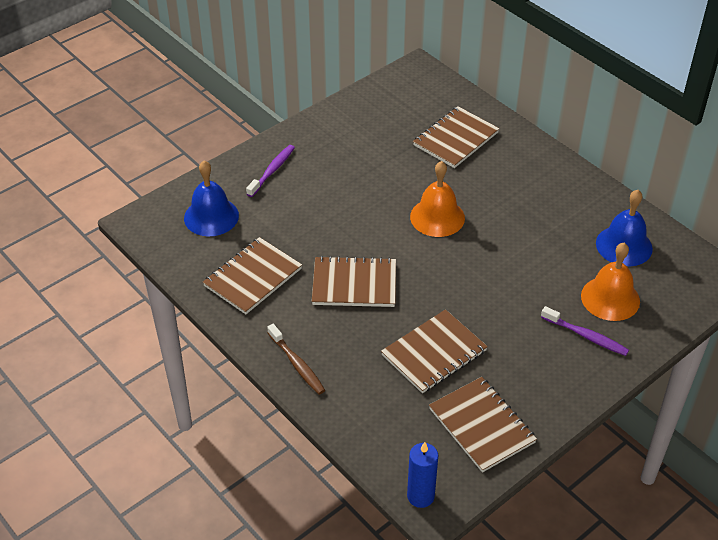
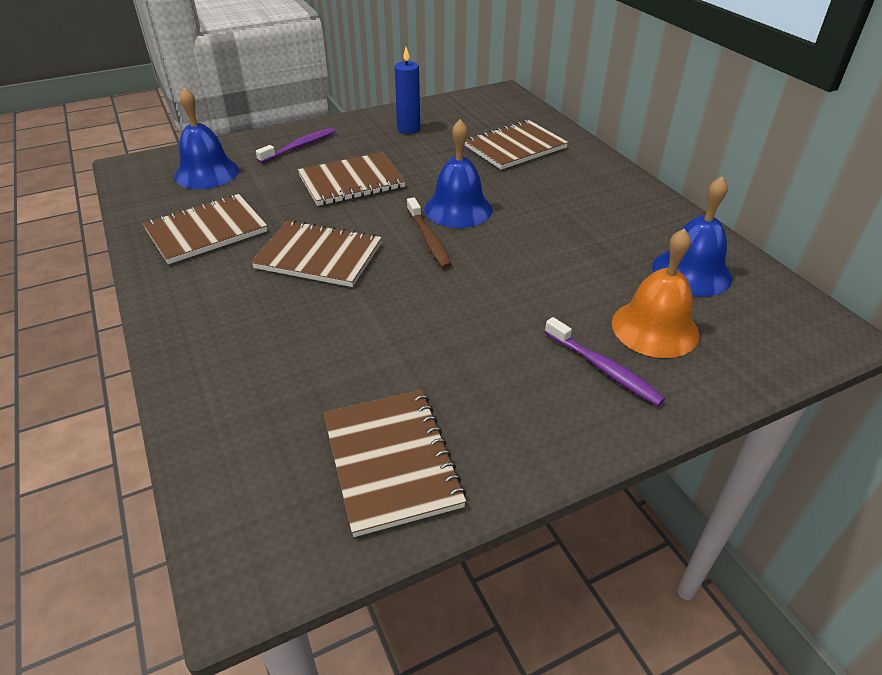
camera: 15 degrees right, 5 degrees down
brown toothbrush [267,324,325,395] -> brown toothbrush moved to [407,198,452,269]
brown notebook [381,309,488,393] -> brown notebook moved to [298,152,406,206]
blue candle [407,442,438,508] -> blue candle moved to [394,47,420,134]
orange bell [410,161,465,237] -> blue bell [424,119,492,228]

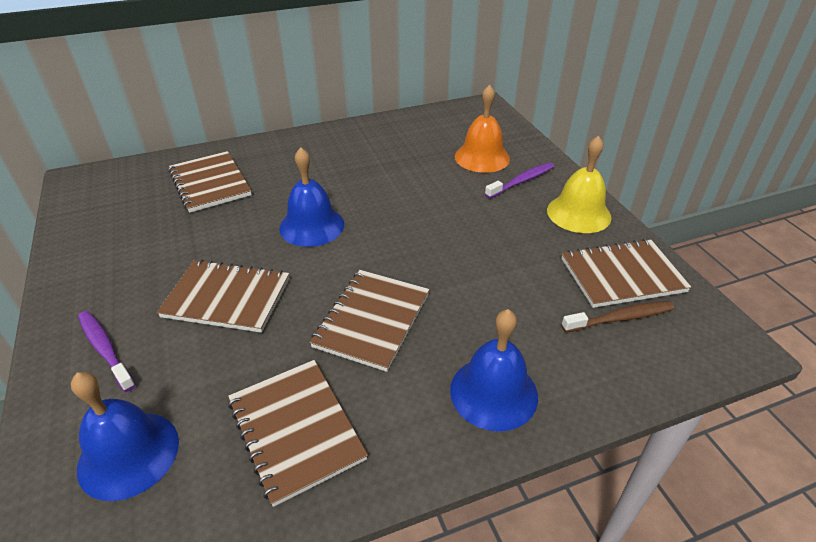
camera: 85 degrees left, 0 degrees up
brown notebook [298,152,406,206] -> brown notebook turned 60 degrees counterclockwise [157,260,289,333]
blue candle [394,47,420,134] -> none
brown toothbrush [407,198,452,269] -> brown toothbrush moved to [561,301,674,332]
blue bell [652,176,732,297] -> blue bell moved to [450,309,538,432]
none -> yellow bell [547,136,612,233]

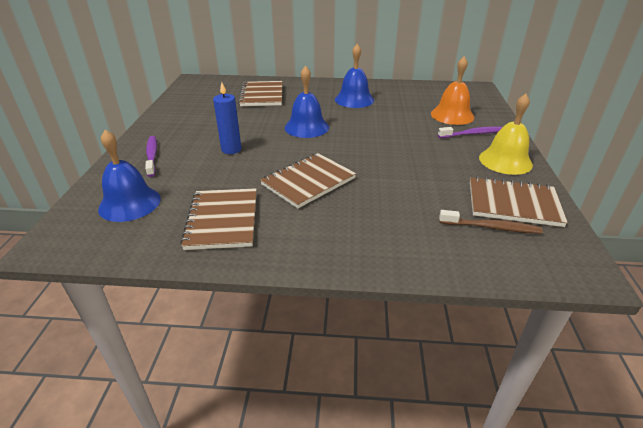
camera: 25 degrees right, 5 degrees down
brown notebook [157,260,289,333] -> blue candle [213,82,241,154]
blue bell [450,309,538,432] -> blue bell moved to [335,44,374,108]

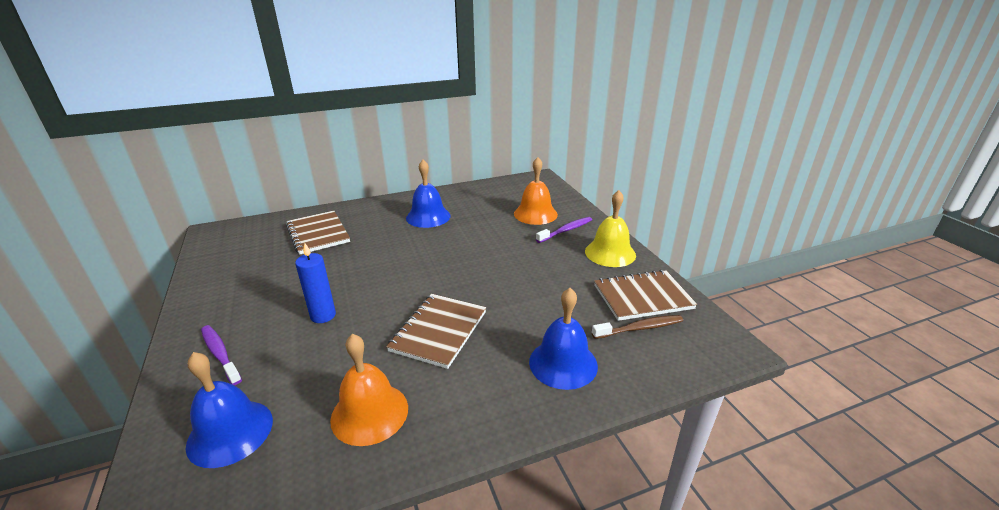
camera: 25 degrees left, 5 degrees down
brown notebook [180,188,257,250] -> orange bell [330,334,408,446]
blue bell [285,66,329,138] -> blue bell moved to [529,288,598,390]

